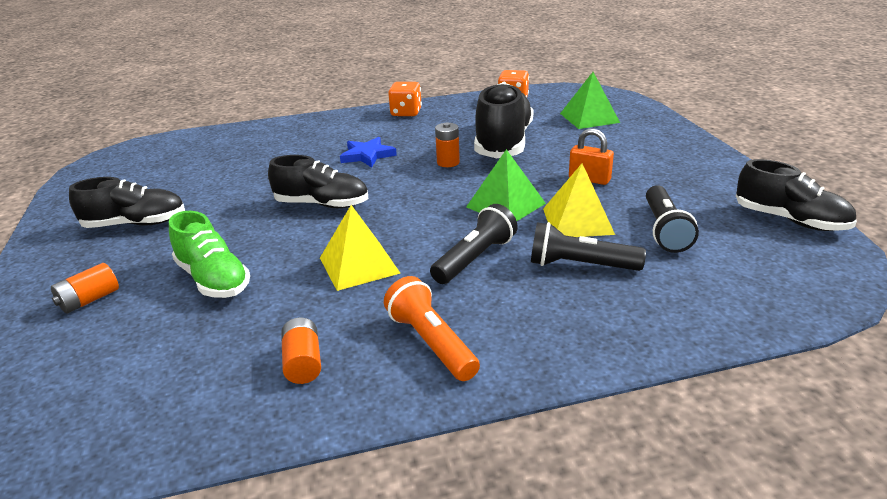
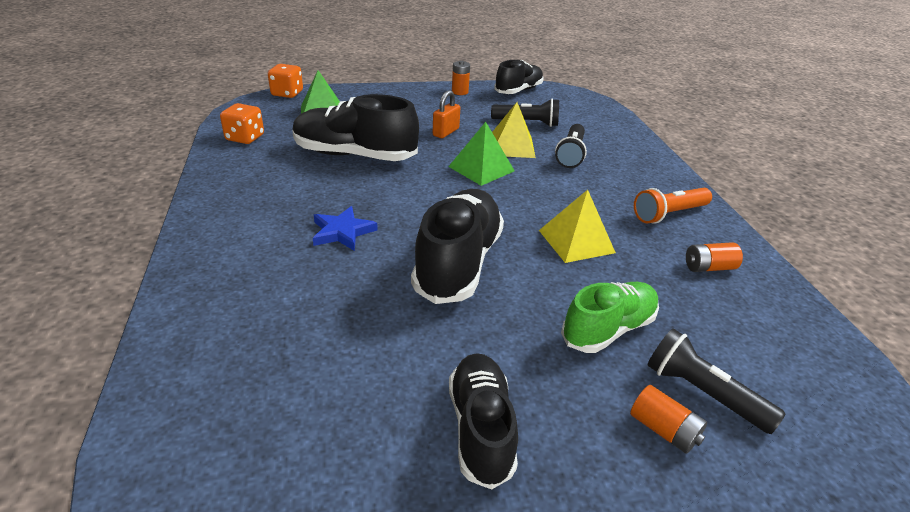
camera: 90 degrees left, 5 degrees up
black shoe [268,155,368,208] -> black shoe [411,189,504,304], size x1.53
orange dice [388,82,422,116] -> orange dice moved to [268,64,303,98]
black flashlight [430,204,518,284] -> black flashlight moved to [647,328,785,434]
orange battery [435,123,460,167] -> orange battery moved to [452,61,470,95]

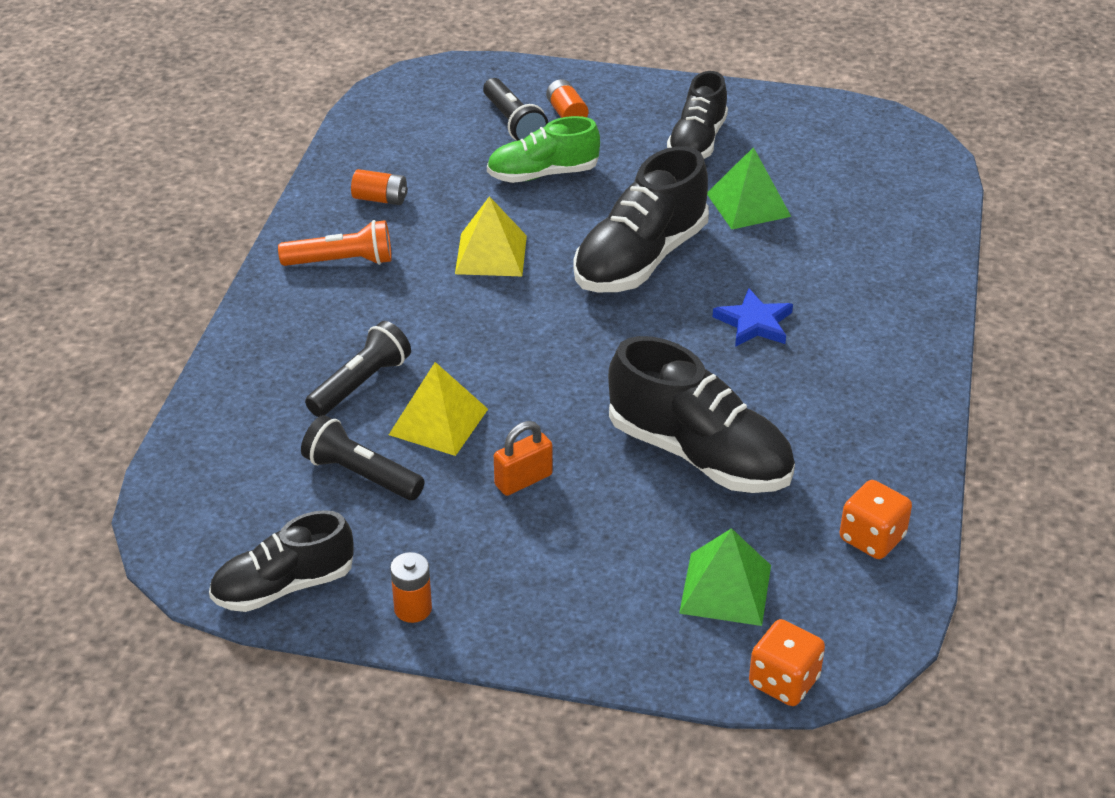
camera: 155 degrees left, 5 degrees up
green pyramid [448,122,515,186] -> green pyramid moved to [707,147,791,229]

